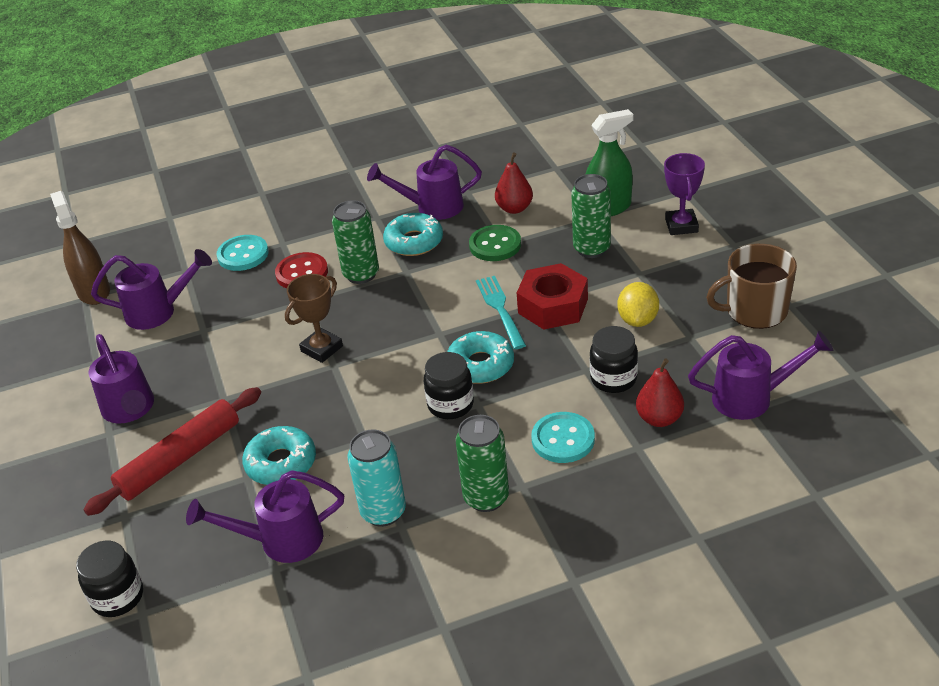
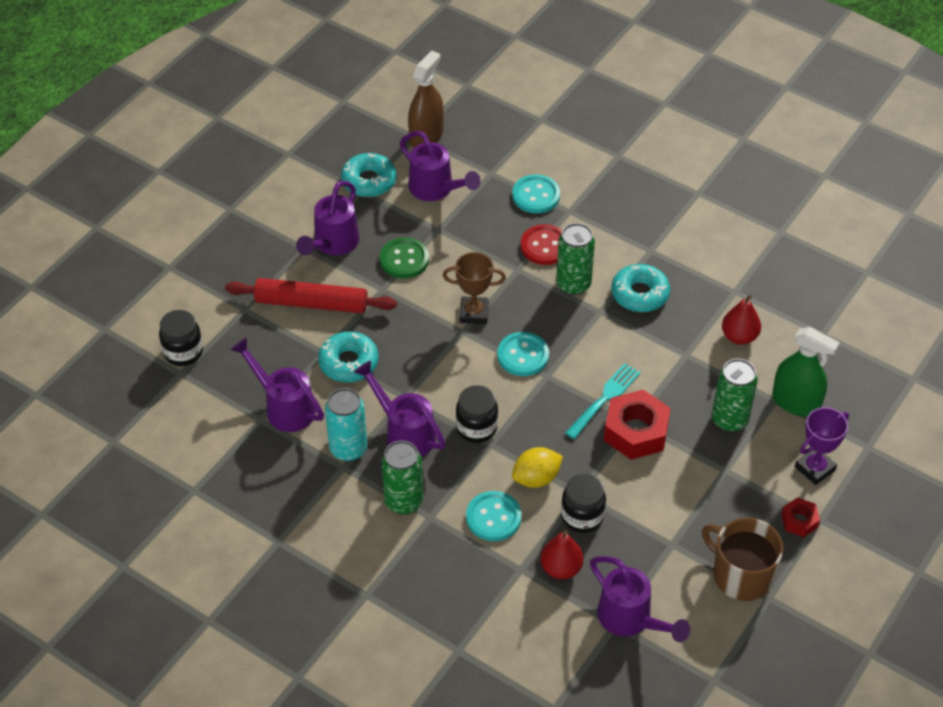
camera: 50 degrees right, 10 degrees up
purple watering can [367,145,482,220] -> purple watering can moved to [354,360,446,457]
turquoise donut [447,331,514,384] -> turquoise donut moved to [341,153,396,197]
green button [469,225,521,261] -> green button moved to [380,237,429,278]
yellow lemon [617,282,659,327] -> yellow lemon moved to [512,447,563,488]
none -> turquoise button [497,332,549,376]
none -> red nut [781,497,820,537]

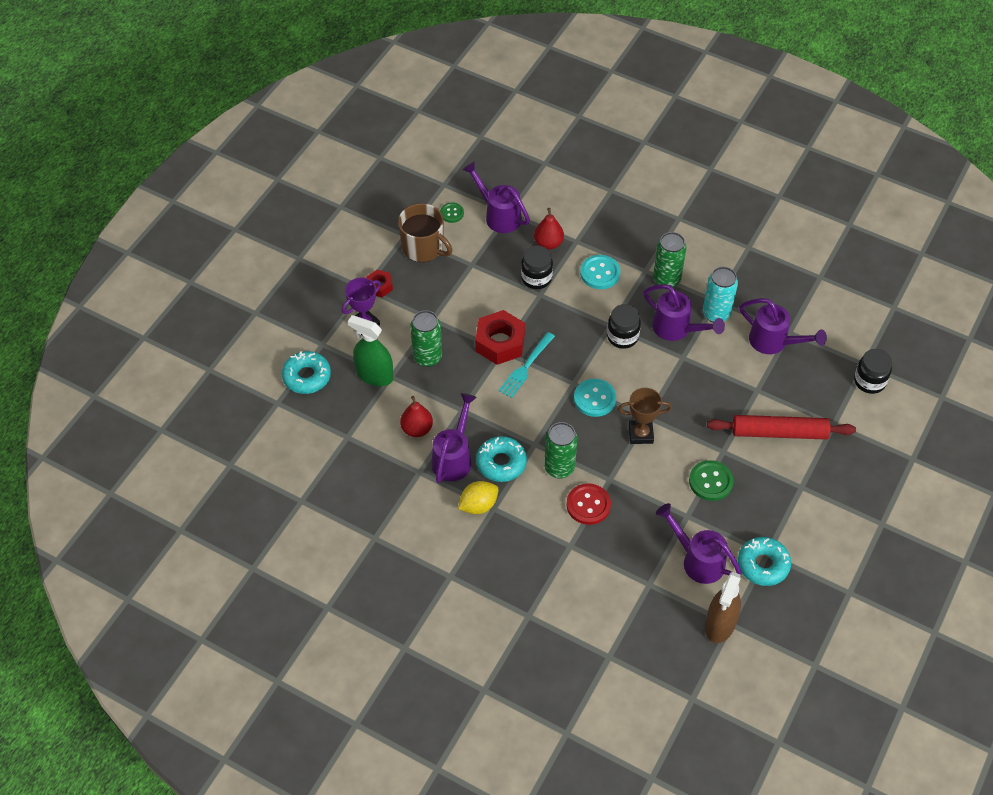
camera: 175 degrees right, 5 degrees up
purple watering can [296,181,359,255] -> purple watering can moved to [432,393,477,483]
turquoise donut [318,331,379,382] -> turquoise donut moved to [282,351,331,394]
turquoise button [512,175,560,213] -> none
yellow lemon [512,447,563,488] -> yellow lemon moved to [458,481,499,514]
none -> green button [440,203,464,223]

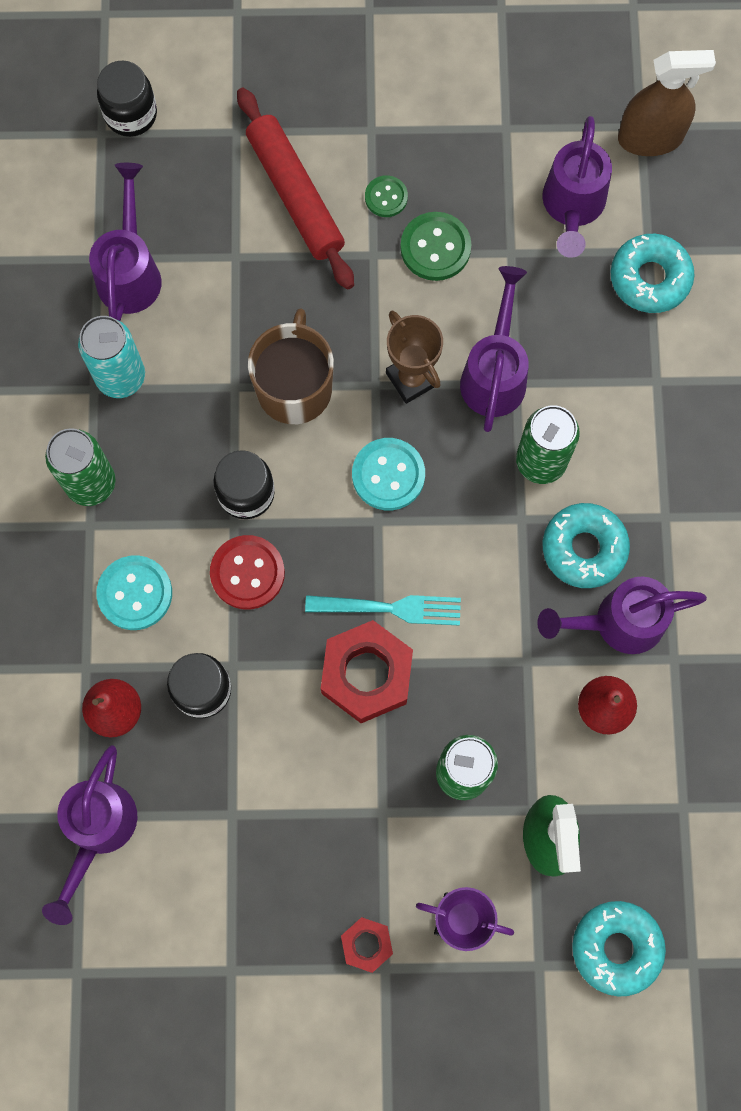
camera: 120 degrees left, 20 degrees up
brown mug [398,203,452,262] -> brown mug moved to [248,308,334,424]
green button [440,203,464,223] -> green button moved to [365,175,408,217]
yellow lemon [458,481,499,514] -> none
red button [566,483,611,525] -> red button moved to [210,535,285,610]
purple watering can [644,284,725,341] -> purple watering can moved to [460,266,529,432]
turquoise donut [738,537,791,586] -> turquoise donut moved to [610,234,694,313]

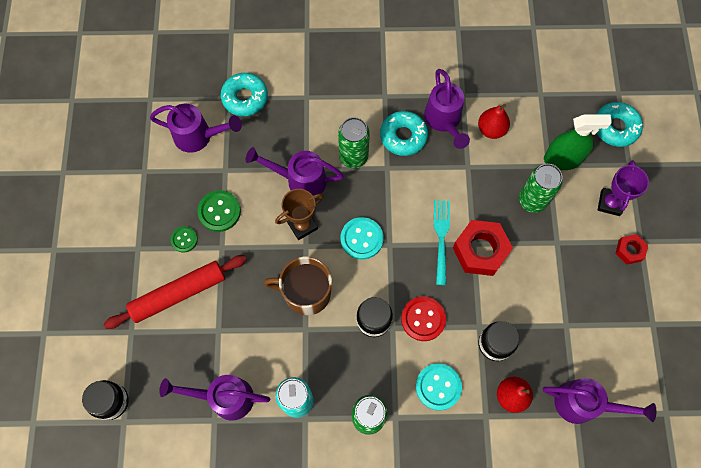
camera: 90 degrees left, 5 degrees down
brown spray bottle [618,50,716,156] -> none

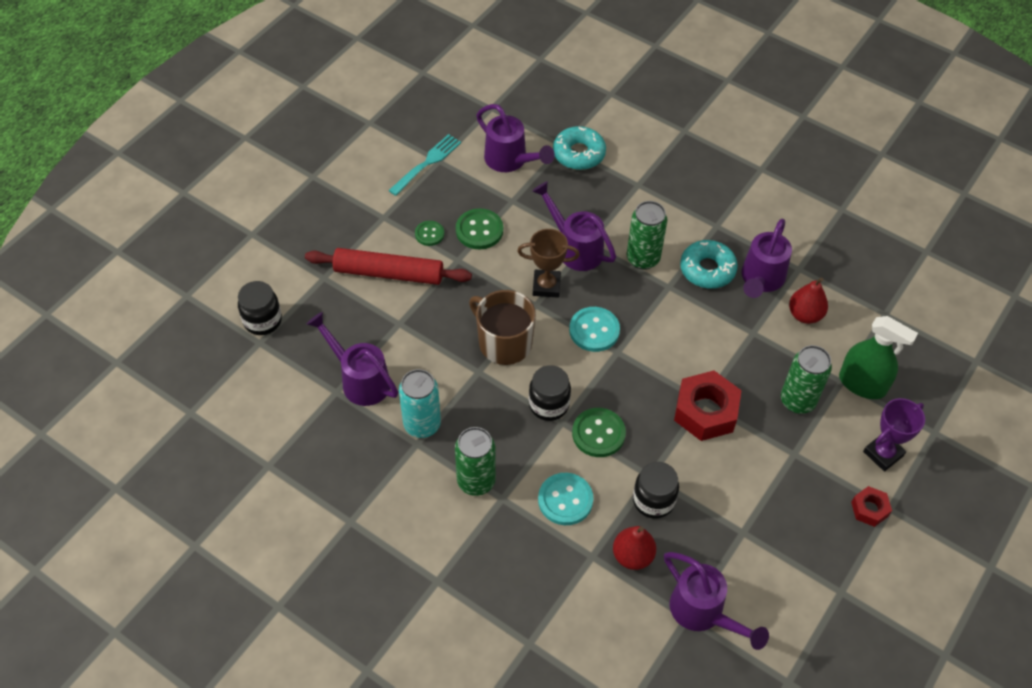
camera: 35 degrees right, 15 degrees down
red button [401,296,446,341] -> green button [572,408,626,457]
turquoise fork [434,200,450,285] -> turquoise fork moved to [388,134,461,196]
turquoise donut [597,102,643,147] -> none

